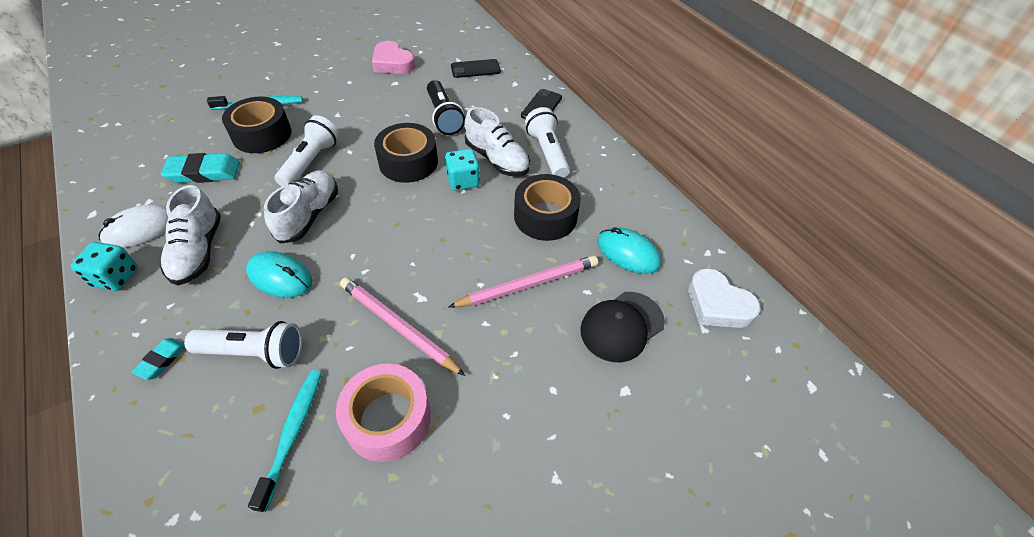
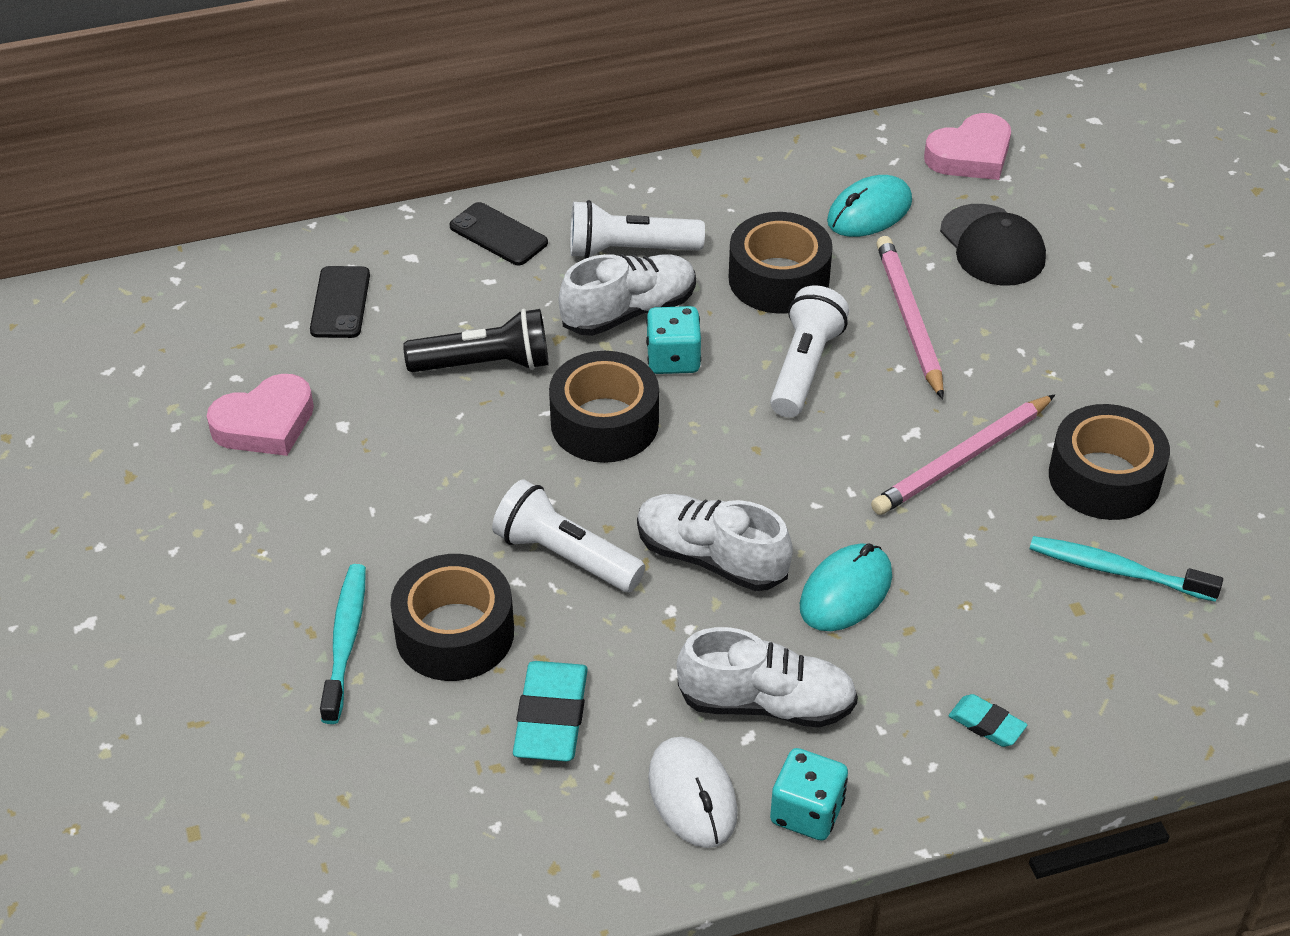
camera: 75 degrees left, 5 degrees down
white flashlight [184,321,302,369] -> white flashlight moved to [770,285,849,417]
pink tape [336,364,431,462] -> black tape [1049,404,1170,520]
white heart [688,268,761,328] -> pink heart [924,113,1011,180]

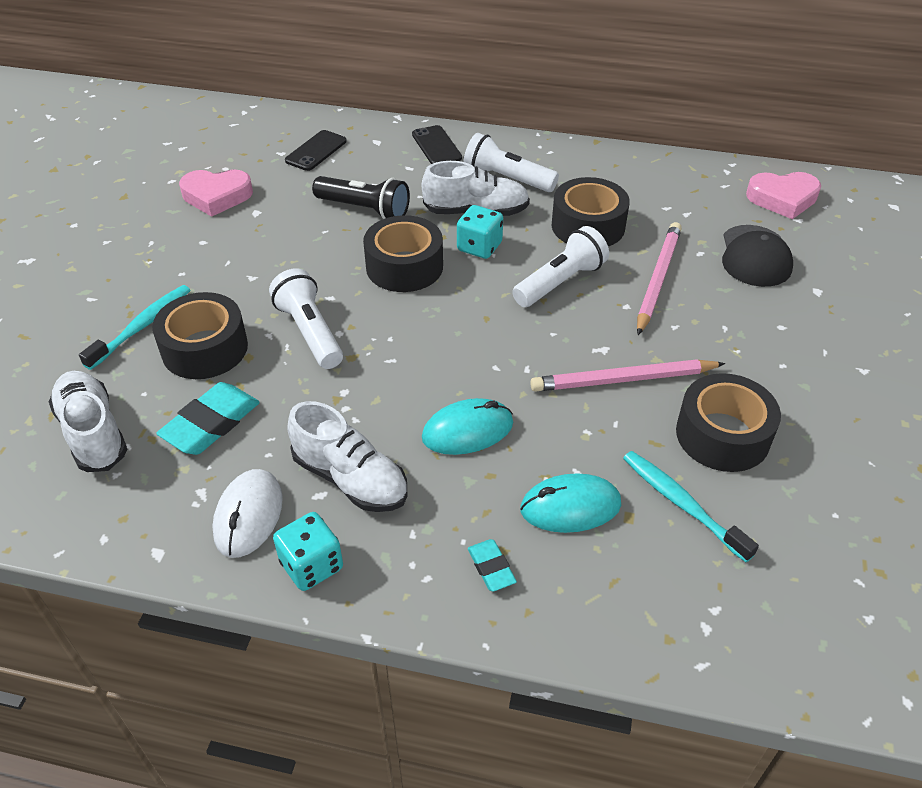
camera: 30 degrees right, 0 degrees up
white shoe [637,494,793,591] -> white shoe moved to [49,371,127,472]
turquoise mouse [827,175,912,237] -> turquoise mouse moved to [520,473,621,533]

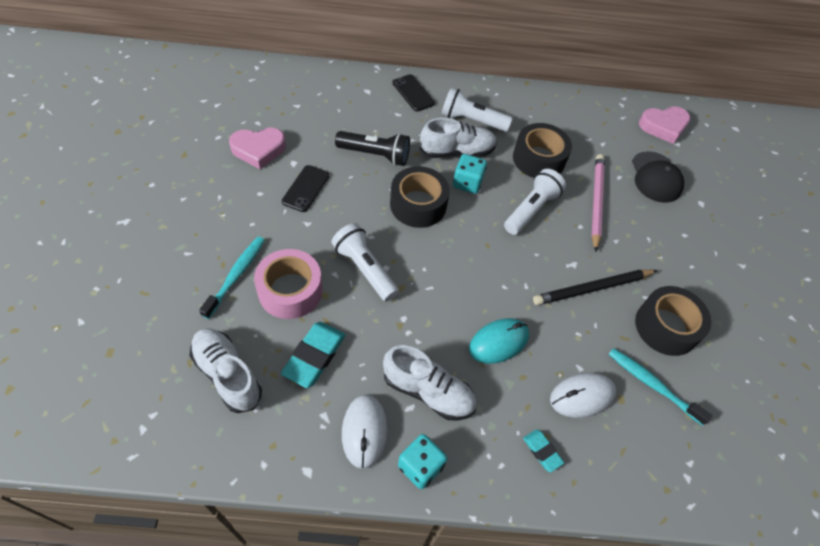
camera: 15 degrees left, 10 degrees up
black tape [152,292,248,379] -> pink tape [254,249,323,319]
black phone [285,130,347,171] -> black phone moved to [282,165,329,212]
turquoise mouse [520,473,621,533] -> white mouse [550,373,616,418]
pink pencil [530,359,725,392] -> black pencil [533,270,658,305]

